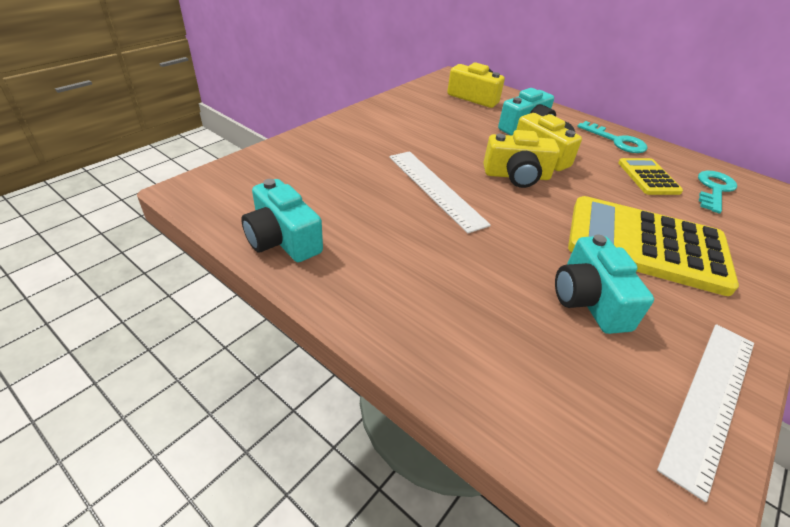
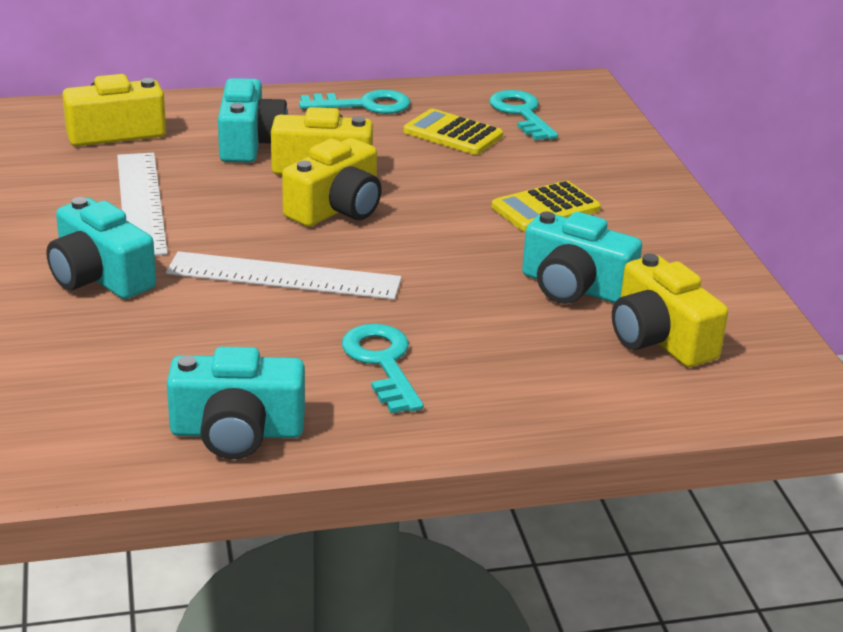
camera: 50 degrees left, 10 degrees down
yellow calculator [568,196,739,296] -> yellow calculator [491,181,601,231], size x0.50
white ruler [657,324,754,502] -> white ruler moved to [117,153,168,255]
none -> turquoise camera [46,197,156,299]
none -> turquoise key [342,324,424,413]
none -> yellow camera [612,254,728,367]

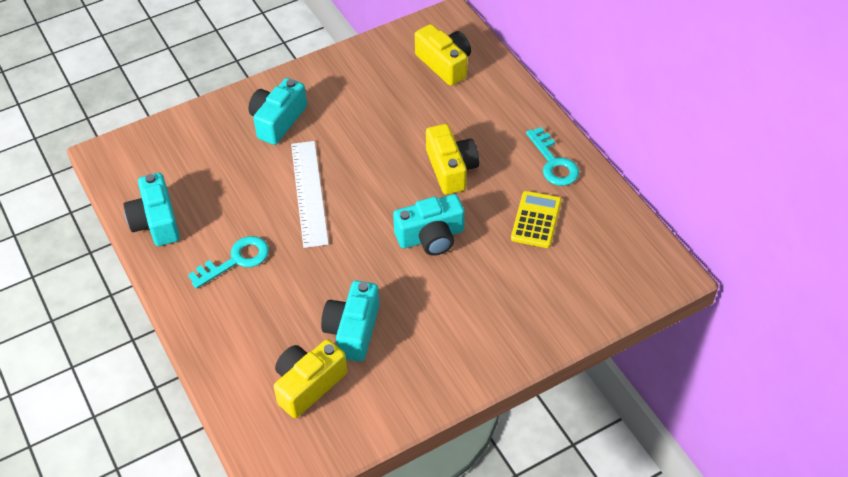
camera: 75 degrees right, 20 degrees up
white ruler [117,153,168,255] -> none
turquoise camera [218,78,288,163] -> turquoise camera moved to [393,194,465,256]
yellow camera [282,138,382,227] -> none
turquoise key [489,90,558,140] -> none
yellow calculator [491,181,601,231] -> none

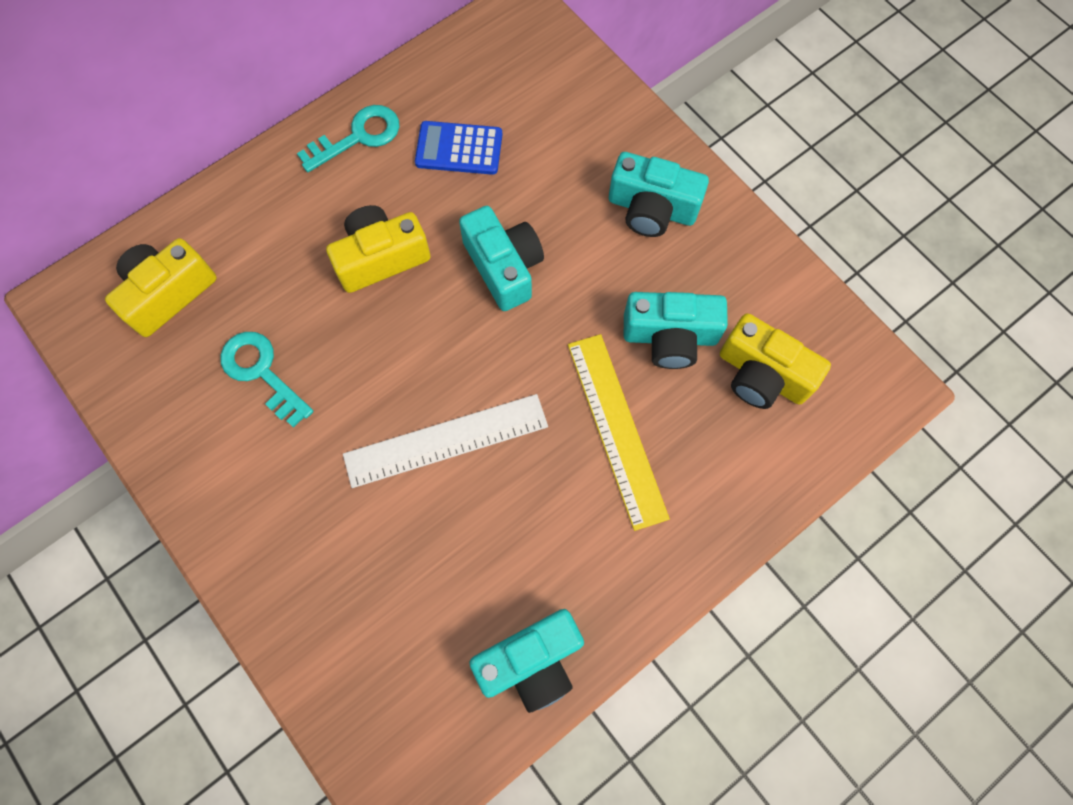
camera: 100 degrees left, 20 degrees up
turquoise key [188,236,269,289] -> turquoise key moved to [221,332,314,428]
turquoise camera [248,78,307,145] -> turquoise camera moved to [609,152,709,237]
yellow calculator [511,191,561,248] -> blue calculator [415,121,502,175]
none -> yellow ruler [568,334,670,531]

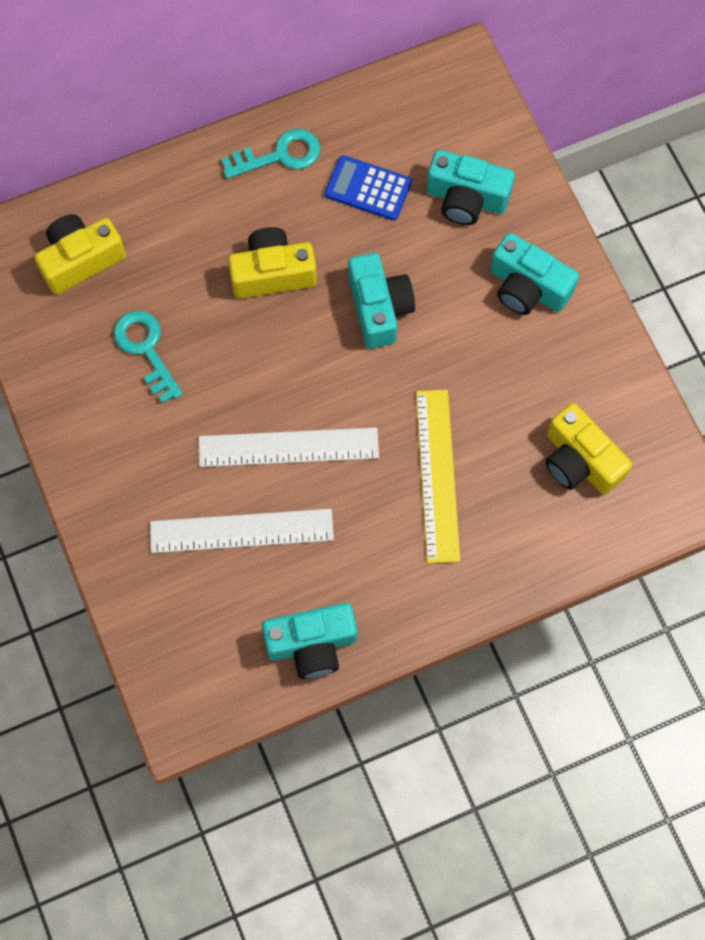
camera: 15 degrees right, 0 degrees up
turquoise camera [624,292,728,369] -> turquoise camera moved to [426,150,515,225]
none -> white ruler [150,509,334,553]

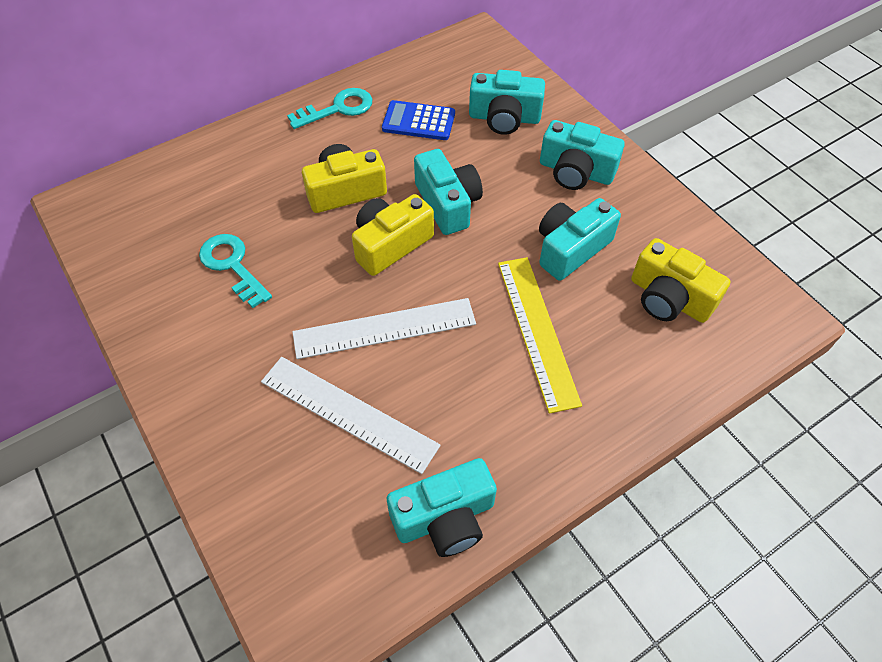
camera: 10 degrees left, 15 degrees down
yellow camera [34,214,126,295] -> yellow camera moved to [352,194,434,276]
white ruler [150,509,334,553] -> white ruler turned 45 degrees clockwise [261,357,441,474]
none -> turquoise camera [539,198,621,281]

